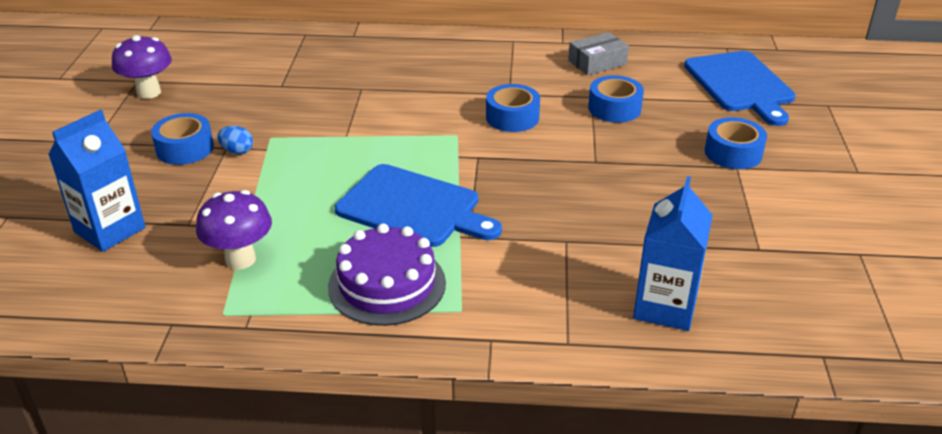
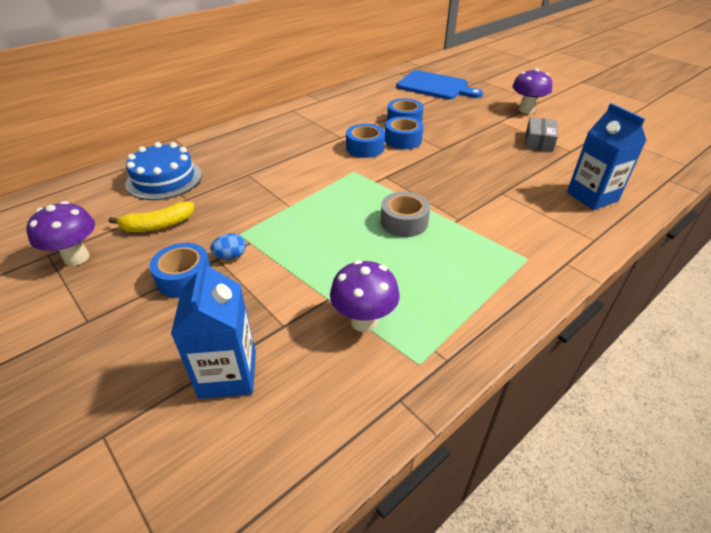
camera: 45 degrees left, 5 degrees up
purple cake [328,223,446,326] -> none
blue cutting board [335,164,502,247] -> grey tape [381,192,430,237]
grey box [568,32,629,76] -> grey box moved to [525,117,558,152]
blue tape [705,117,767,169] -> blue tape moved to [385,116,424,149]
none -> yellow banana [109,201,194,232]
none -> blue cake [125,142,202,200]
none -> purple mushroom [512,68,552,114]

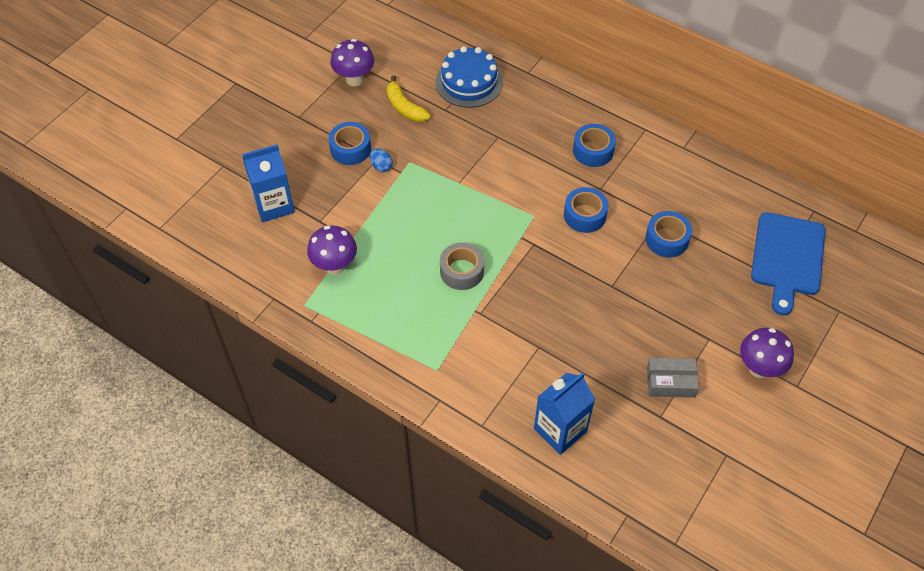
camera: 75 degrees right, 15 degrees up
blue tape [385,116,424,149] -> blue tape moved to [573,124,616,167]

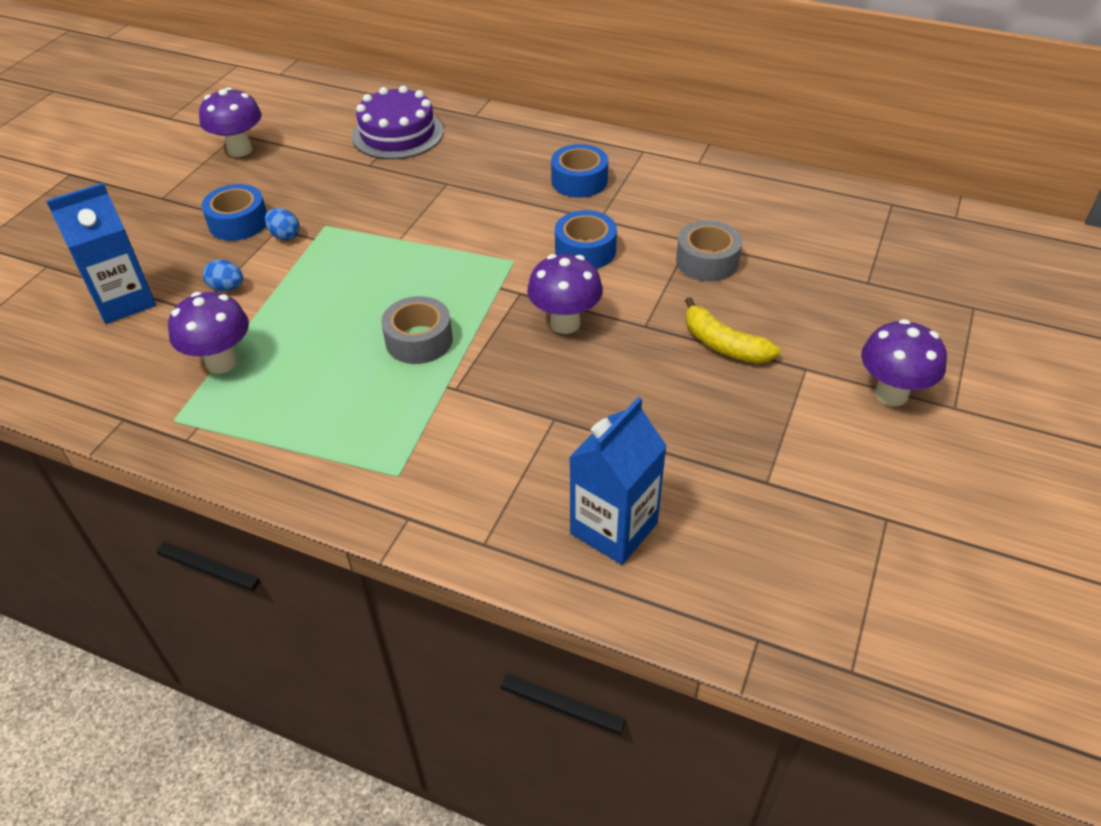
camera: 10 degrees left, 10 degrees down
yellow banana [386,76,430,122] -> yellow banana moved to [685,297,780,363]
blue cake [435,46,503,108] -> purple cake [352,86,444,159]
blue tape [645,211,692,257] -> grey tape [676,220,742,281]
grey box [647,357,699,398] -> none
blue cutting board [751,212,826,315] -> none
none -> blue egg [203,259,243,291]
none -> purple mushroom [527,254,603,334]

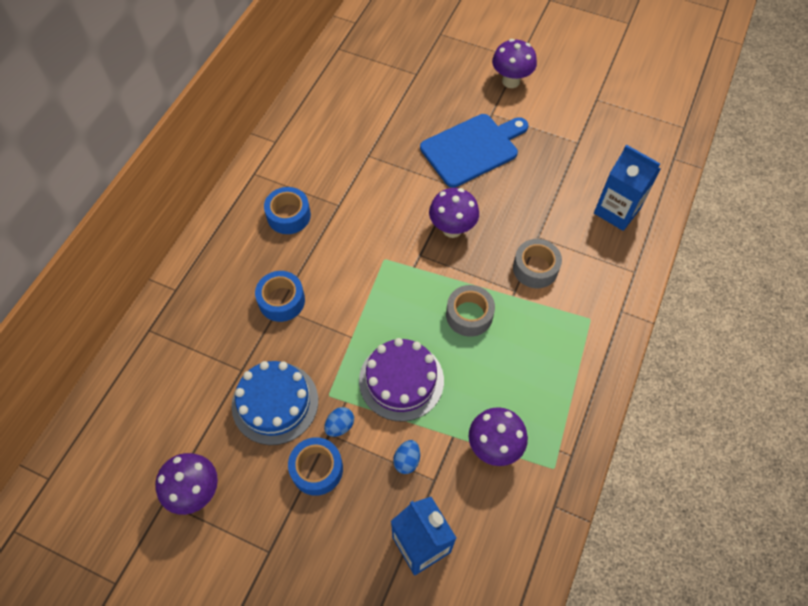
camera: 90 degrees left, 15 degrees up
purple cake [352,86,444,159] -> purple cake moved to [359,338,444,422]
blue tape [555,210,617,269] -> blue tape moved to [255,271,305,322]
grey tape [676,220,742,281] -> grey tape moved to [513,239,562,288]
yellow banana [685,297,780,363] -> blue cutting board [420,114,528,188]
none -> blue cake [232,361,318,445]

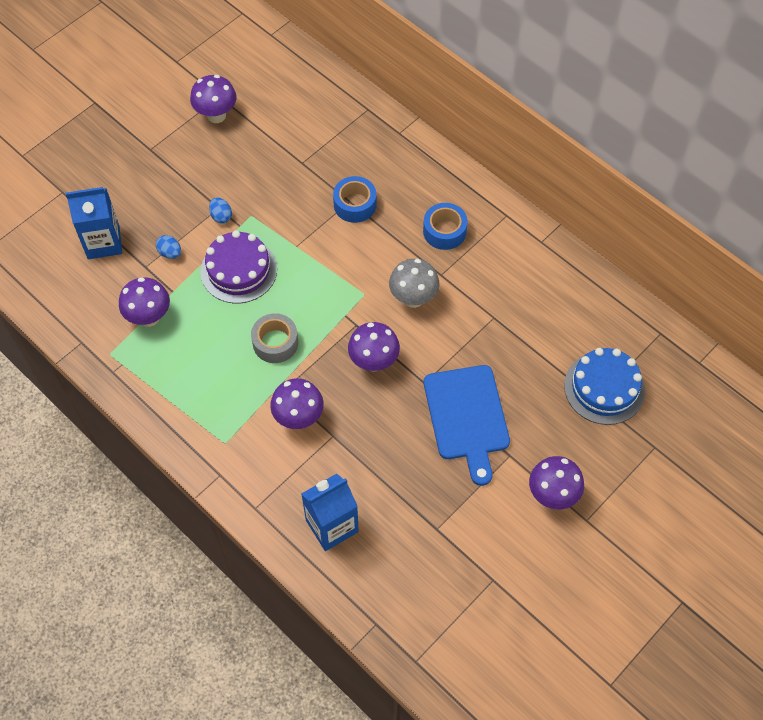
camera: 110 degrees right, 0 degrees up
blue cake [232,361,318,445] -> blue cake moved to [564,348,645,425]
blue tape [288,437,343,496] -> none
grey tape [513,239,562,288] -> purple mushroom [270,378,324,429]
none -> grey mushroom [389,259,439,308]

